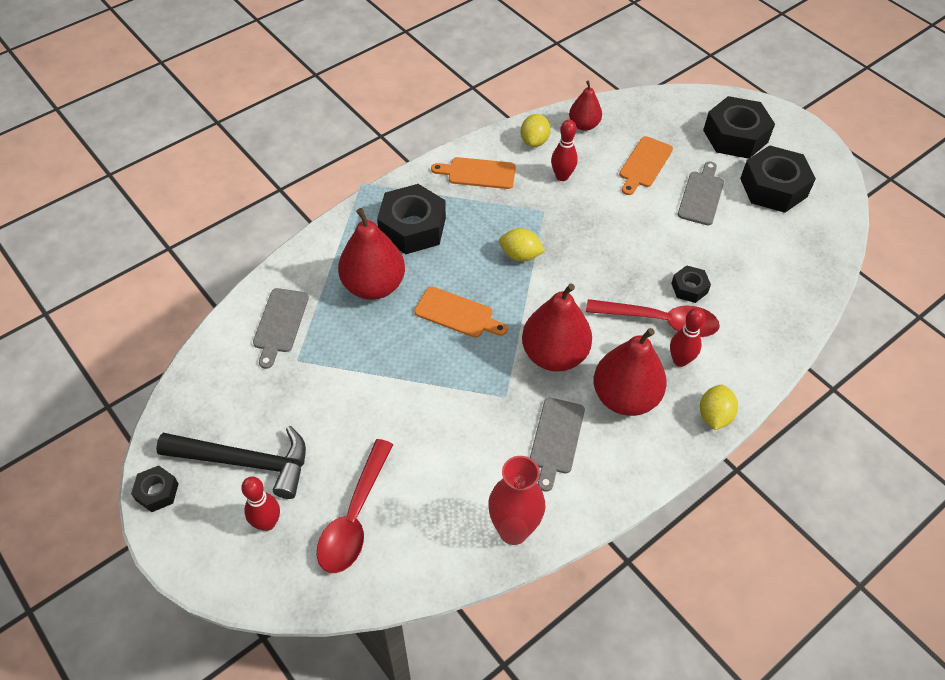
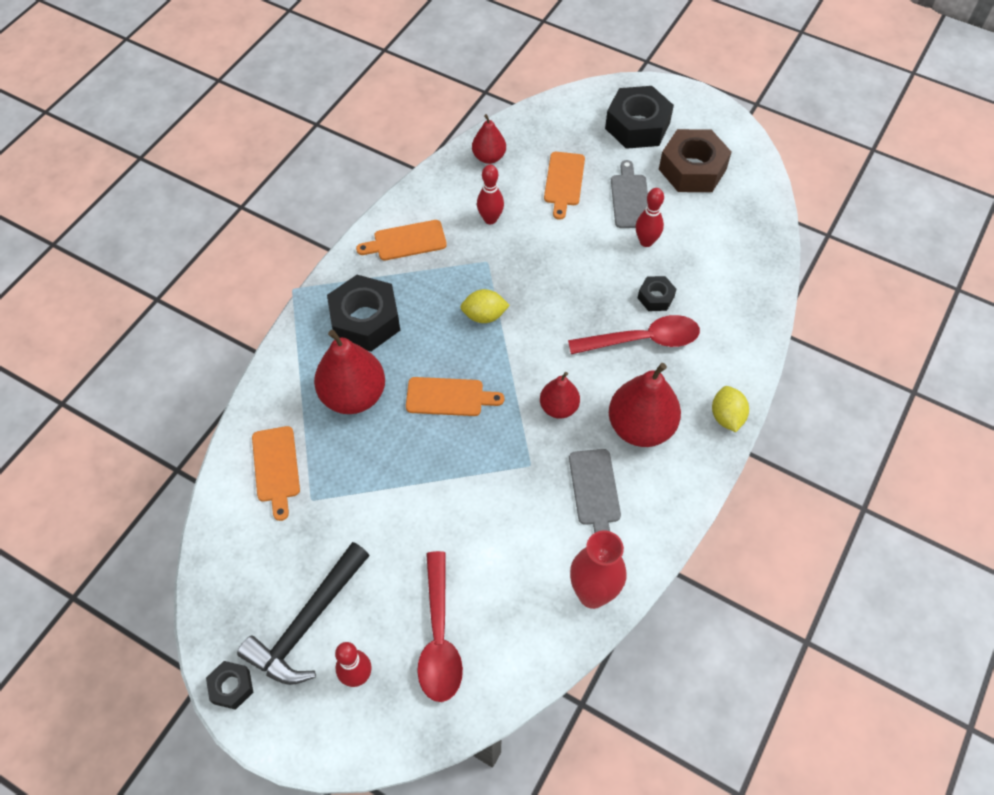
camera: 20 degrees left, 5 degrees up
black hammer [156,426,306,499] -> black hammer turned 135 degrees clockwise [237,542,370,685]
grey cutting board [253,288,309,369] -> orange cutting board [252,426,300,521]
yellow lemon [521,114,551,147] -> none
red pear [522,283,592,372] -> red pear [540,372,580,419], size x0.58
red bowling pin [670,308,705,367] -> red bowling pin moved to [636,188,664,247]
black nut [740,145,816,213] -> brown nut [659,129,732,192]

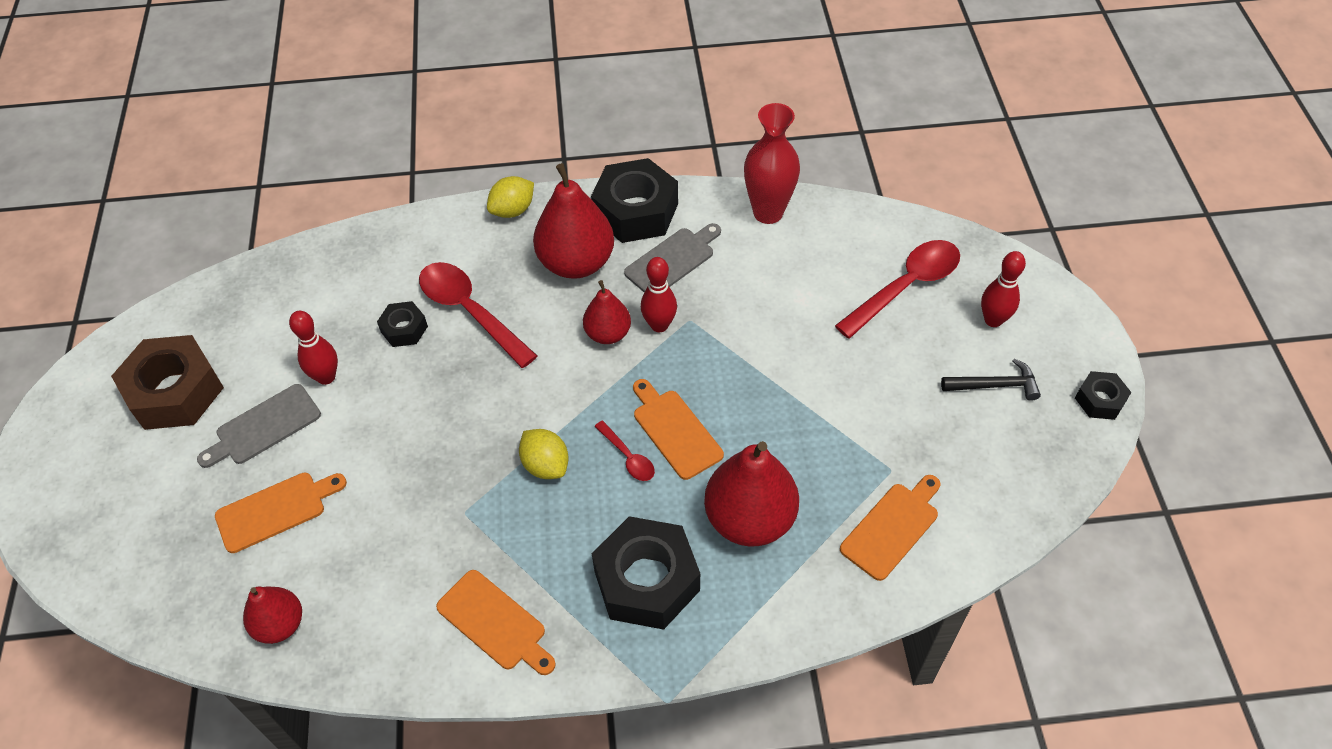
camera: 125 degrees left, 5 degrees down
black hammer [237,542,370,685] -> black hammer [941,358,1041,401], size x0.55
red bowling pin [477,165,504,224] -> red bowling pin moved to [641,257,677,332]
black nut [605,86,674,149] -> black nut moved to [591,158,678,243]
none -> red spoon [594,421,655,481]

